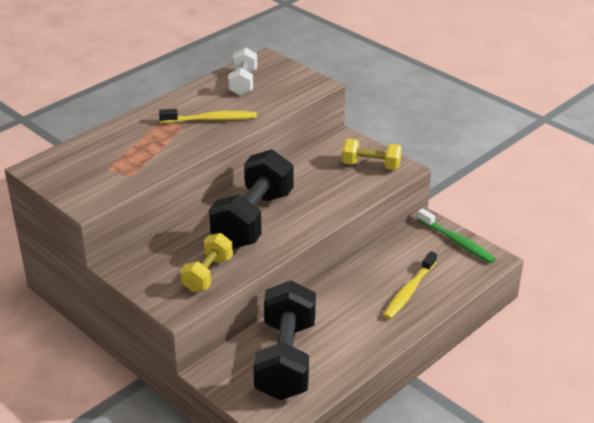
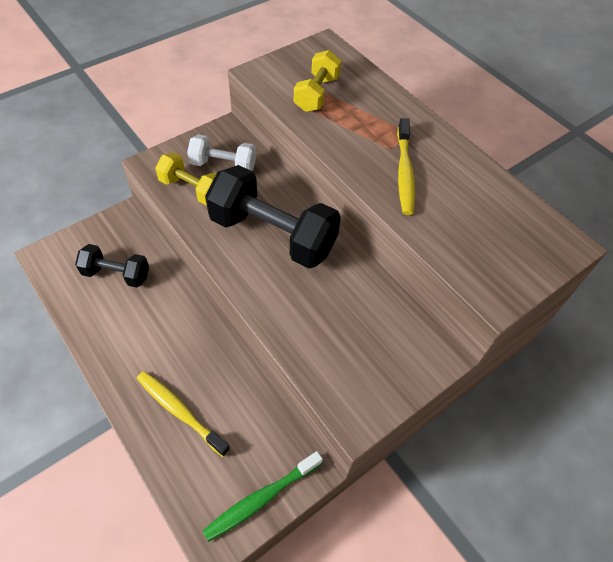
camera: 95 degrees right, 20 degrees up
white dumbbell [228,48,257,96] -> white dumbbell moved to [187,134,256,171]
black dumbbell [253,280,316,400] -> black dumbbell [75,244,149,288], size x0.55
yellow dumbbell [342,139,402,170] -> yellow dumbbell moved to [294,50,341,112]

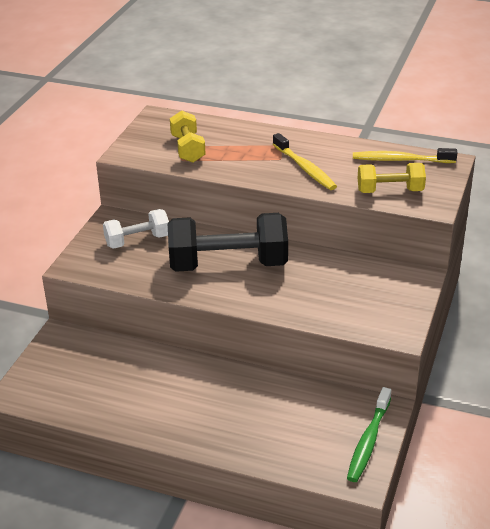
camera: 30 degrees left, 20 degrees down
black dumbbell [75,244,149,288] -> none
yellow toothbrush [137,371,231,457] -> yellow toothbrush moved to [353,148,457,163]
yellow dumbbell [155,153,216,205] -> yellow dumbbell moved to [357,163,426,193]

